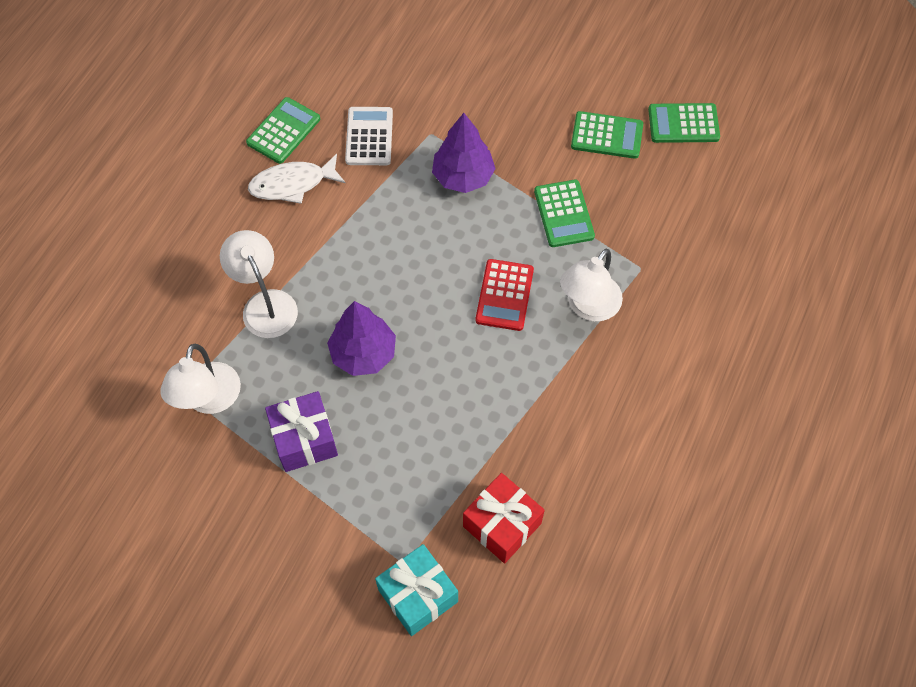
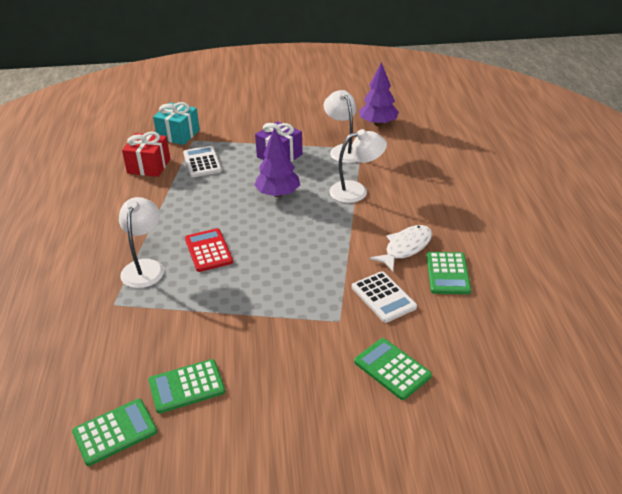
camera: 150 degrees right, 25 degrees down
white lamp [220,230,298,338] -> white lamp turned 45 degrees counterclockwise [329,129,387,203]
purple tree [432,113,496,193] -> purple tree moved to [359,62,399,126]
green calculator [534,180,595,247] -> green calculator moved to [354,338,432,400]
none -> white calculator [183,146,222,177]

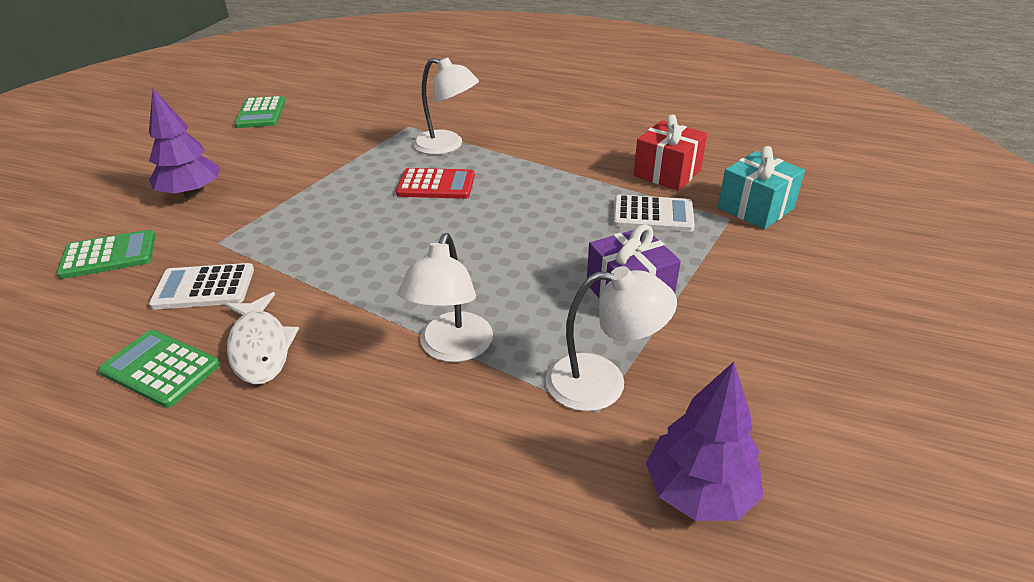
camera: 115 degrees right, 0 degrees up
green calculator [148,359,225,414] -> none
purple tree [254,128,300,197] -> purple tree moved to [149,89,220,197]

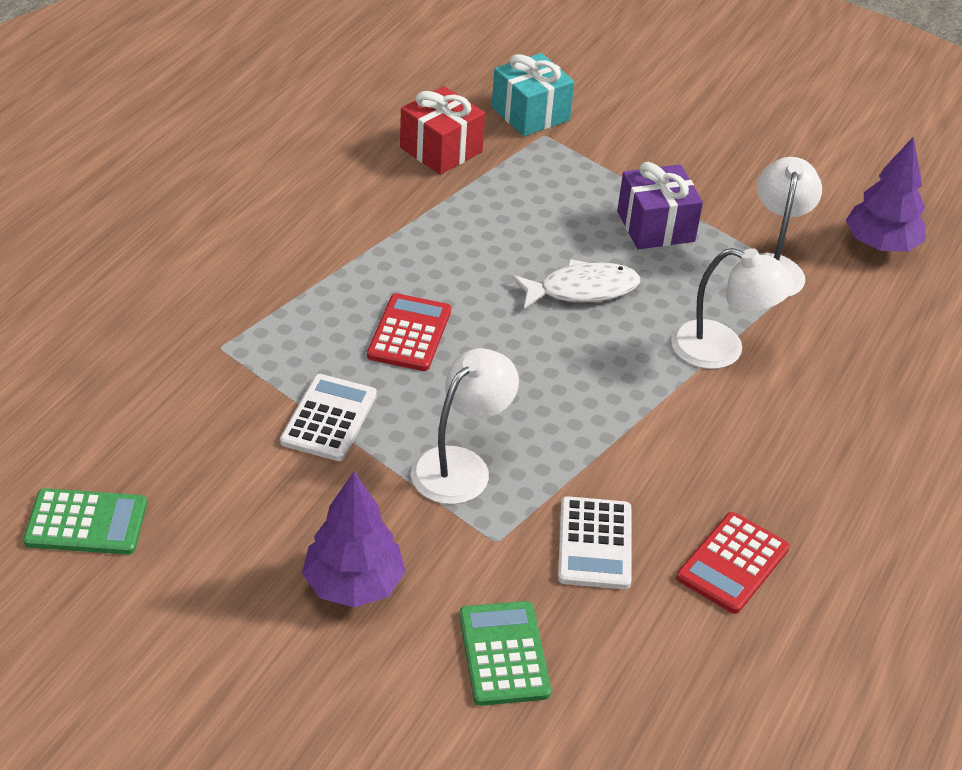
camera: 85 degrees left, 5 degrees up
green calculator [98,330,220,408] -> red calculator [676,512,790,614]
white fish [225,292,299,384] -> white fish moved to [512,259,640,309]
white lamp [413,57,479,155] -> white lamp moved to [411,348,519,504]
white calculator [613,195,695,232] -> white calculator moved to [280,374,377,461]

